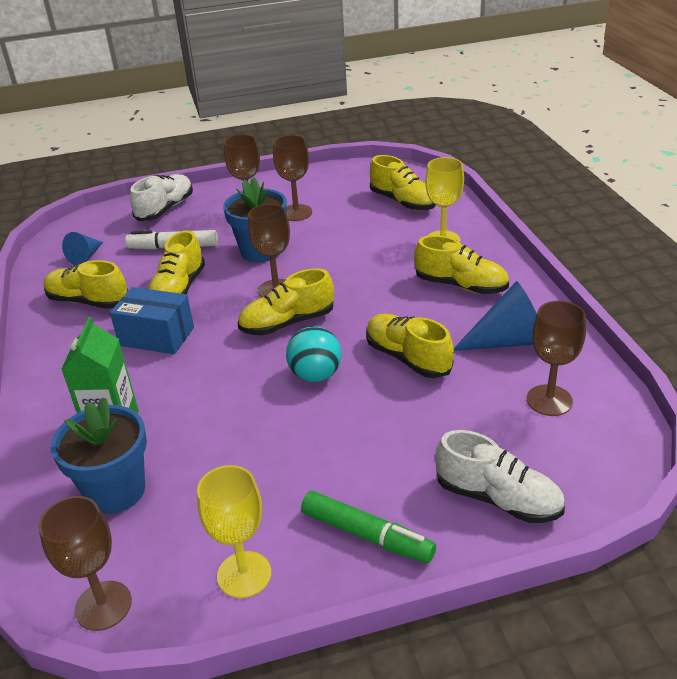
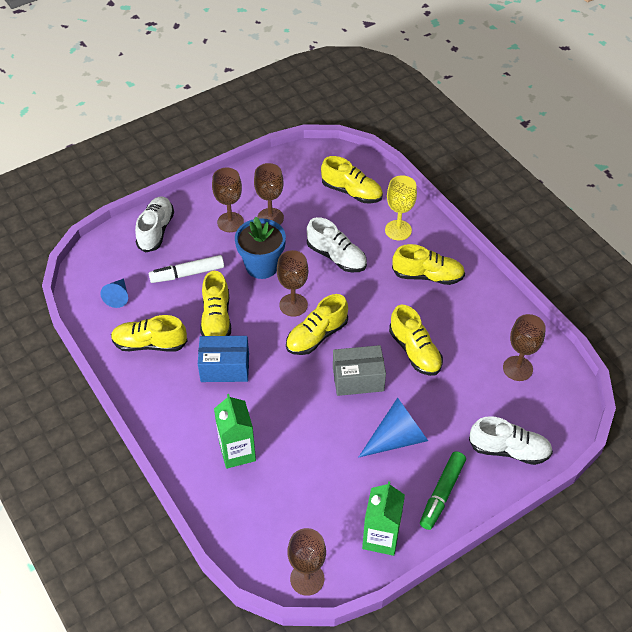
camera: 20 degrees left, 15 degrees up
blue flower pot [51,398,147,514] -> none
yellow goblet [197,465,271,598] -> green carton [362,481,405,556]
turquoise ball [286,327,342,382] -> grey box [333,345,386,396]
green marker [301,491,436,563] -> green marker turned 105 degrees clockwise [420,451,466,530]
yellow shoe [366,314,454,378] -> yellow shoe turned 150 degrees counterclockwise [389,305,443,376]
blue cone [454,281,537,351] -> blue cone moved to [359,397,428,457]
none -> white shoe [307,217,367,272]

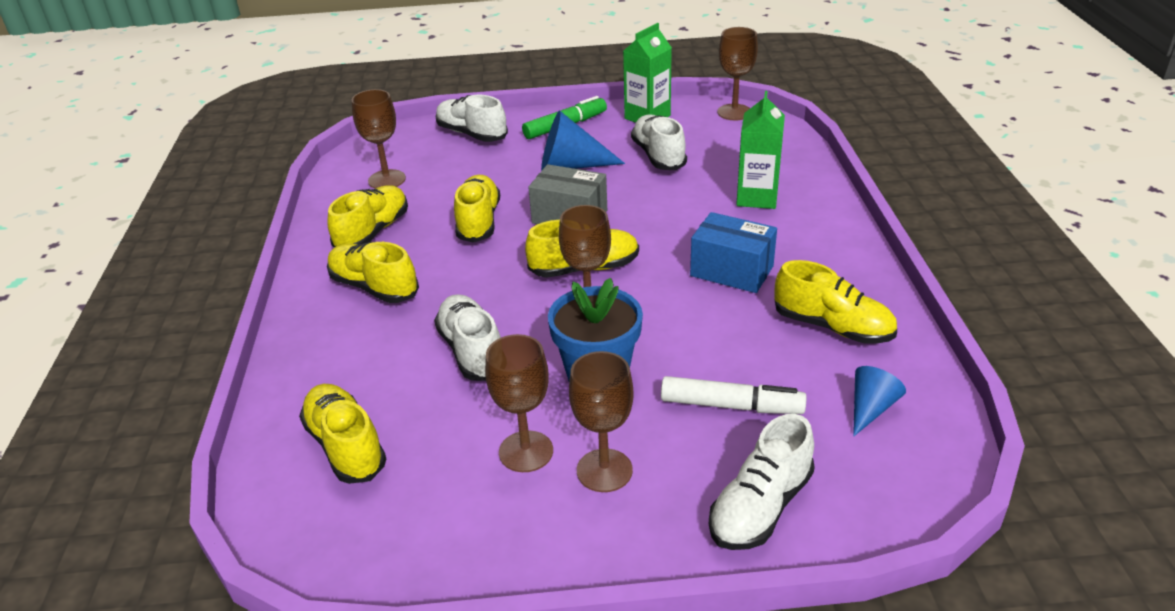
camera: 150 degrees left, 15 degrees down
yellow shoe [200,271,231,336] -> yellow shoe moved to [327,185,408,247]
yellow goblet [385,175,417,240] -> none
none -> white shoe [631,114,687,170]

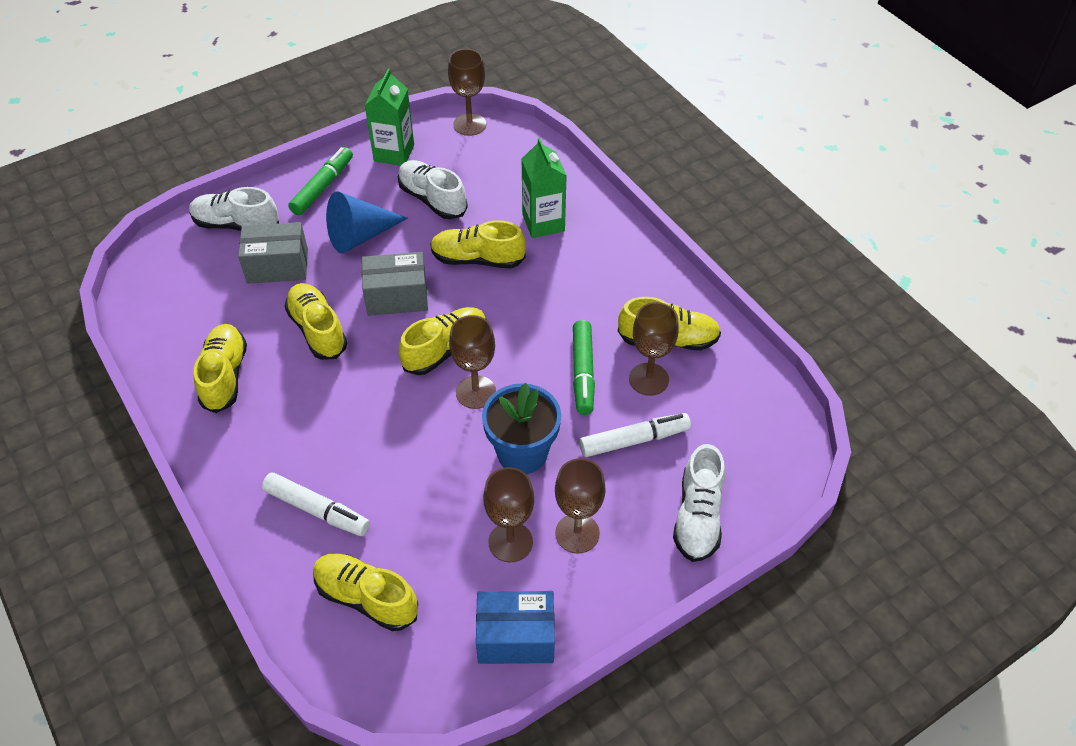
camera: 30 degrees left, 15 degrees up
yellow shoe [327,242,419,303] -> yellow shoe moved to [430,220,526,268]
brown goblet [351,89,406,189] -> brown goblet moved to [629,302,679,396]
white shoe [434,294,501,381] -> none
blue box [690,212,777,293] -> blue box moved to [476,591,555,664]
blue cone [853,366,906,436] -> none
none -> grey box [238,222,308,284]
none -> white marker [262,473,370,536]
none -> green marker [573,320,595,415]

